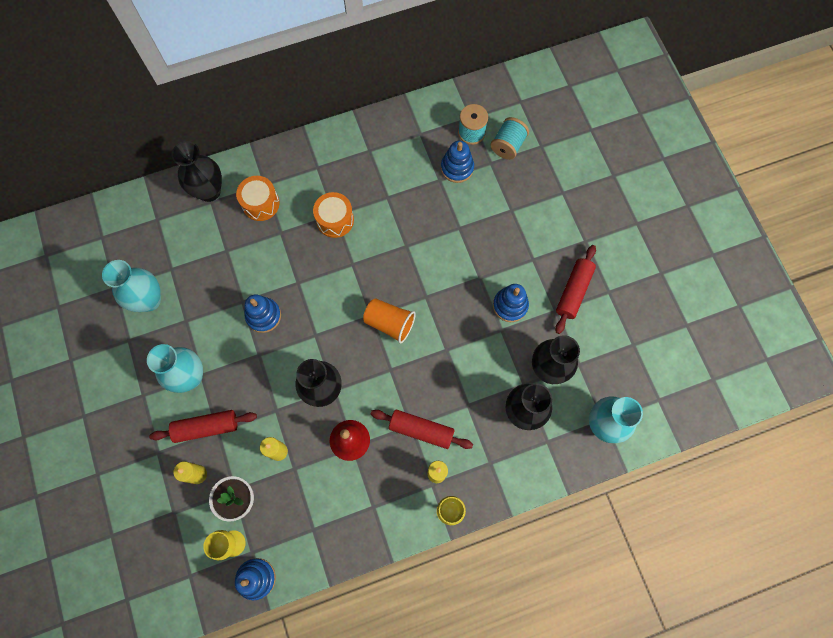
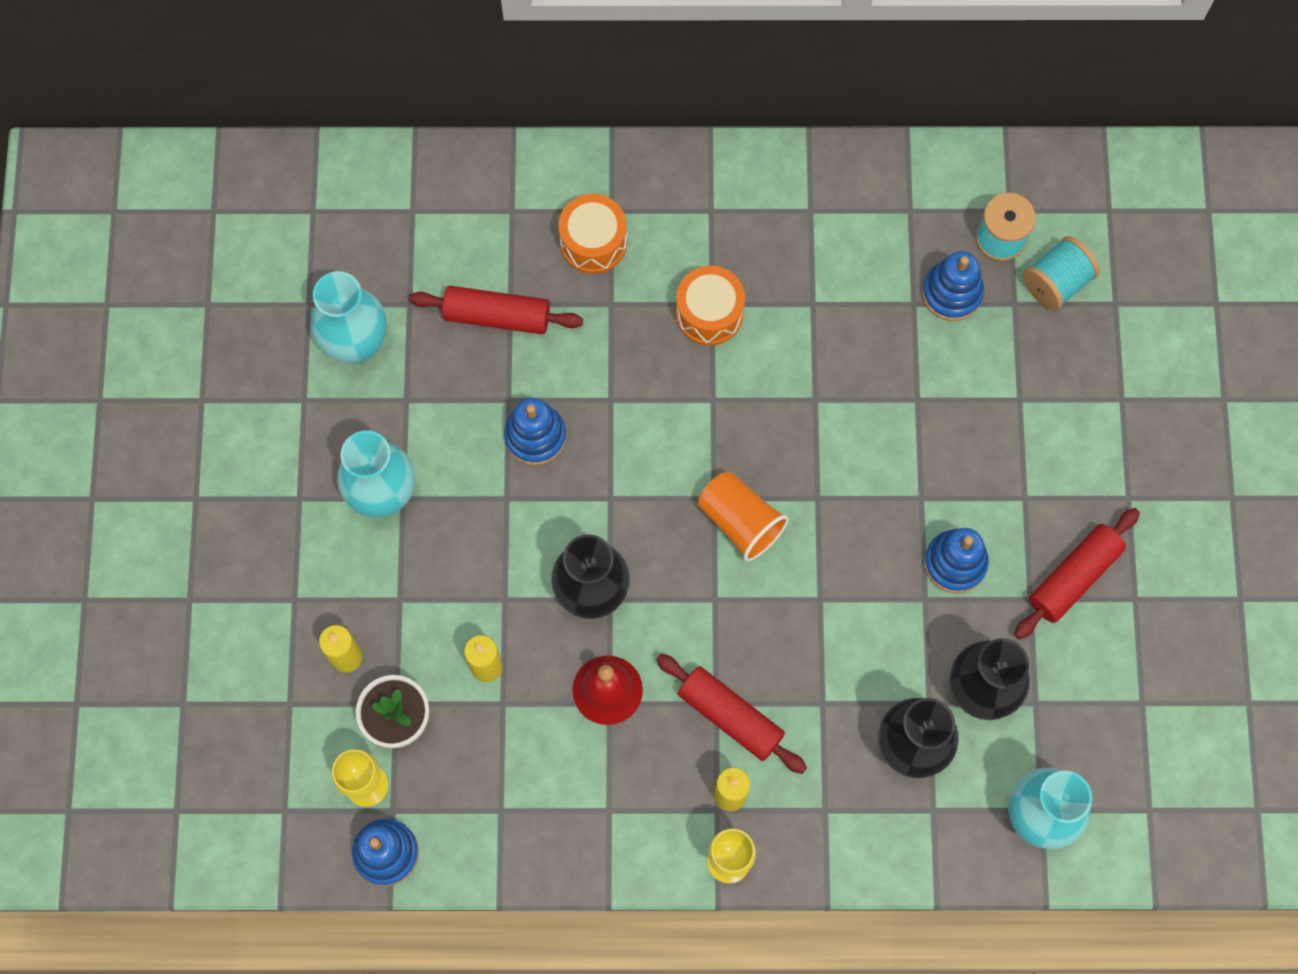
camera: 20 degrees right, 0 degrees up
red rolling pin [149,410,257,443] -> red rolling pin moved to [409,286,583,334]
black vase [172,141,222,202] -> none

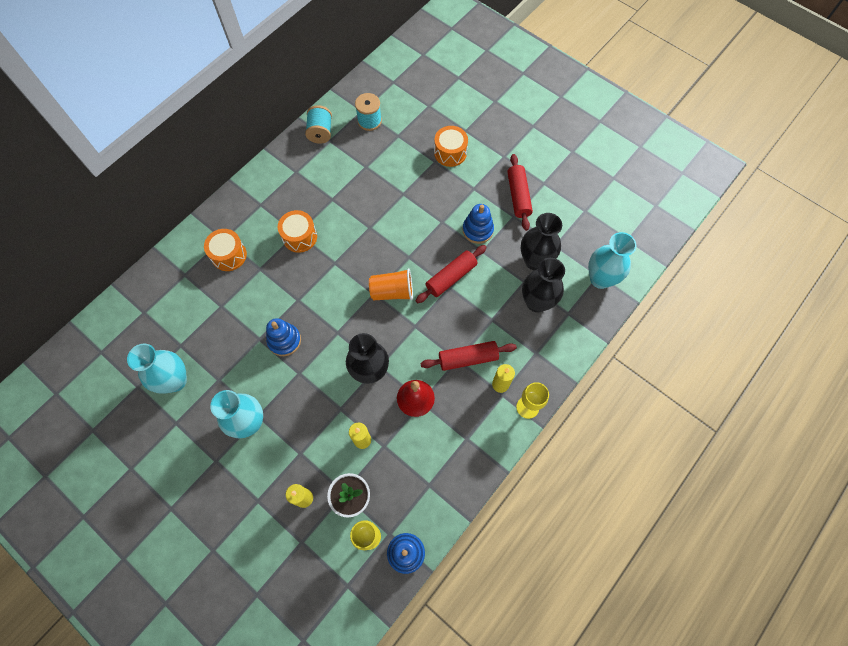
camera: 50 degrees left, 5 degrees down
red rolling pin [409,286,583,334] -> red rolling pin moved to [416,245,487,303]
blue stacking toy [922,251,984,321] -> none
turquoise spool [1023,236,1100,311] -> turquoise spool moved to [305,105,332,144]
none -> orange drum [434,126,468,167]

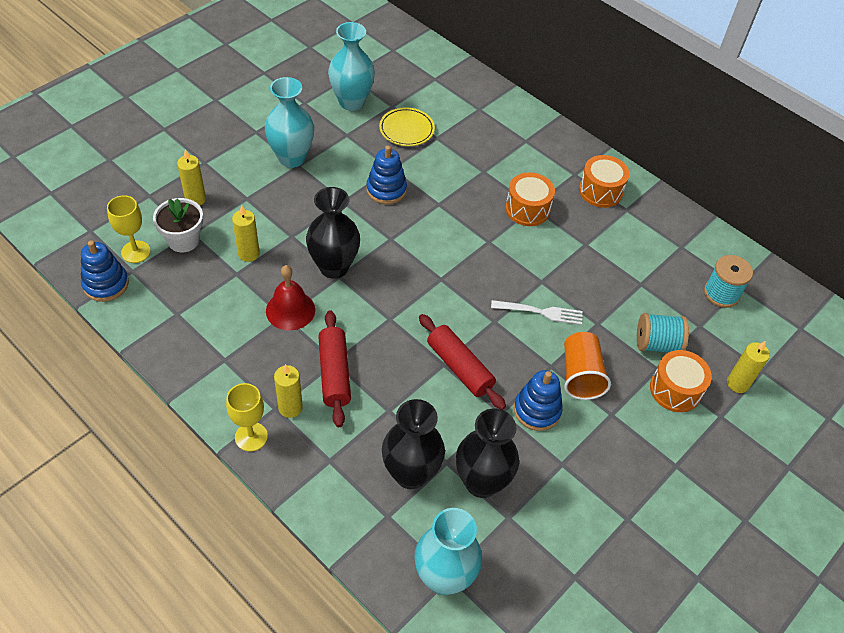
camera: 90 degrees right, 15 degrees down
orange drum [204,229,247,271] -> orange drum moved to [579,155,629,208]
turquoise spool [305,105,332,144] -> turquoise spool moved to [637,313,689,353]
orange cup [369,268,413,301] -> orange cup moved to [564,332,611,400]
red rolling pin [507,154,533,231] -> none
none -> yellow plate [379,107,435,146]
none -> white fork [491,300,583,325]
none -> yellow candle [727,341,770,393]

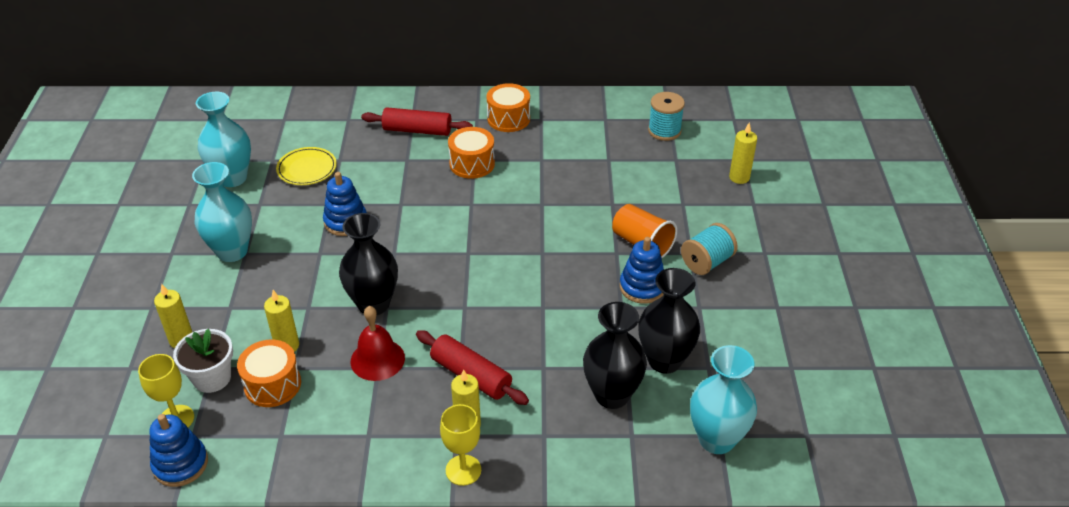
camera: 40 degrees left, 10 degrees down
red rolling pin [419,314,506,410] -> red rolling pin moved to [361,107,473,136]
white fork [491,300,583,325] -> none
turquoise spool [637,313,689,353] -> turquoise spool moved to [681,223,738,275]
orange drum [650,350,712,412] -> orange drum moved to [237,340,301,407]

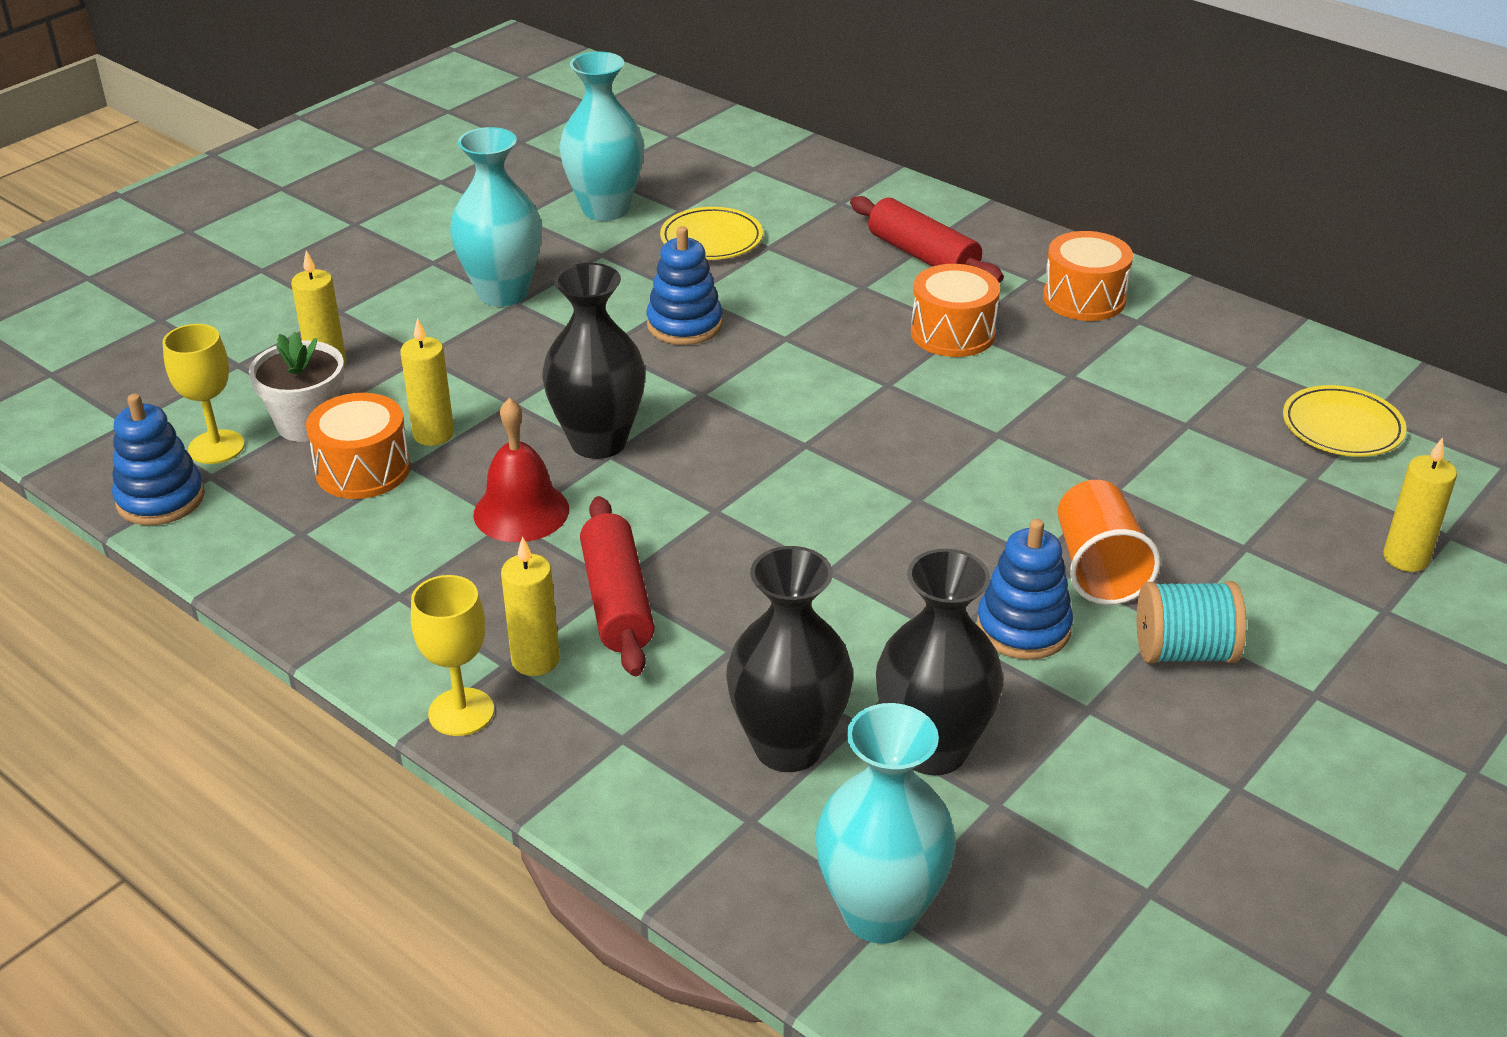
camera: 40 degrees right, 5 degrees down
turquoise spool [648,92,685,141] -> yellow plate [1283,385,1407,457]

